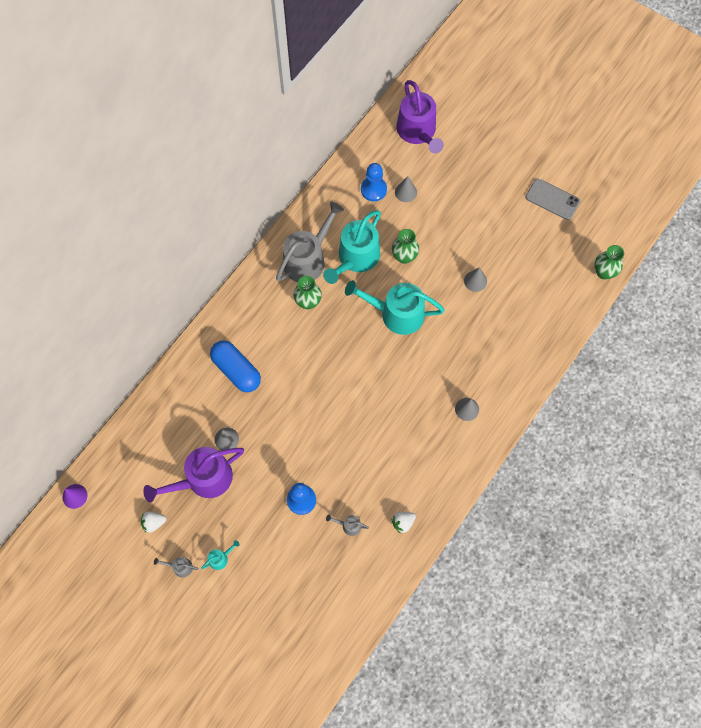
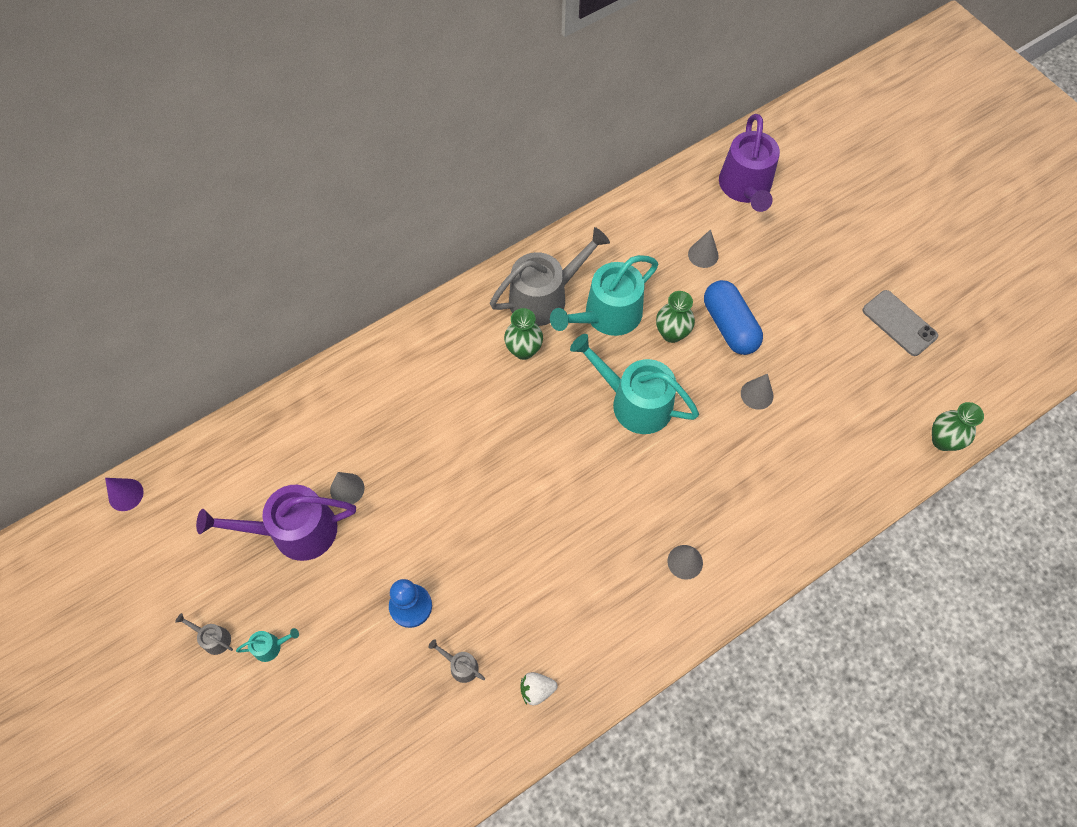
camera: 20 degrees right, 5 degrees down
white strawberry [141,511,166,533] -> none
blue capsule [210,341,261,392] -> blue capsule moved to [704,280,763,355]
blue pawn [361,163,387,201] -> none

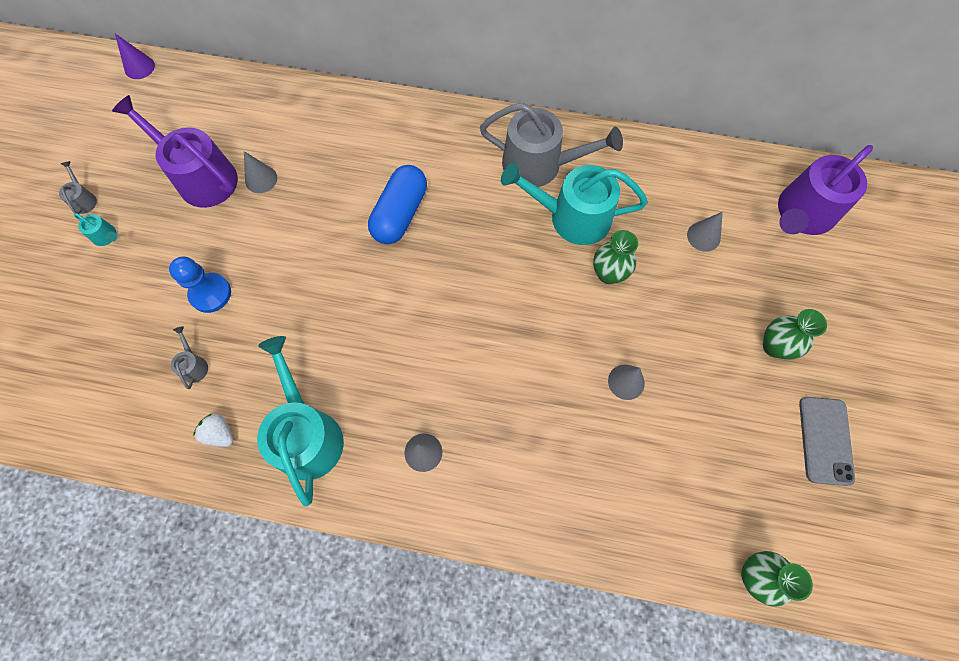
camera: 45 degrees right, 5 degrees up
green vase [504,308,543,360] -> green vase moved to [763,309,827,360]
turquoise watering can [570,334,699,434] -> turquoise watering can moved to [257,336,344,507]
blue capsule [704,280,763,355] -> blue capsule moved to [368,165,427,244]

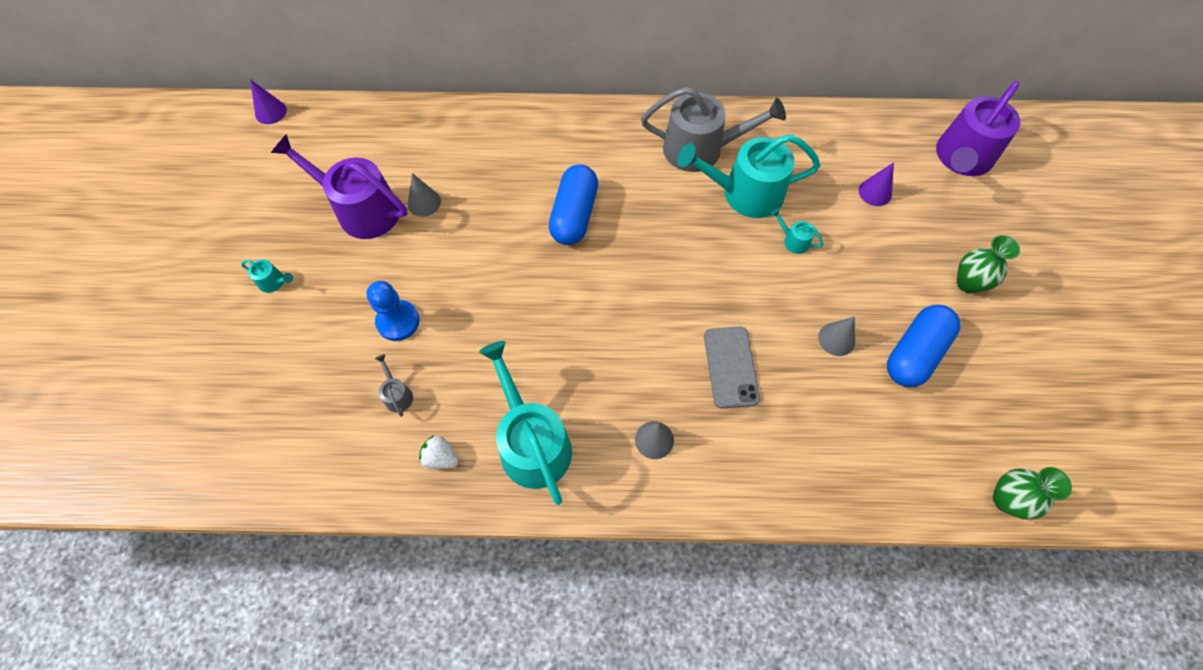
camera: 10 degrees left, 5 degrees down
grey watering can [59,161,97,214] -> none
green vase [593,230,638,284] -> turquoise watering can [771,208,823,254]
grey cone [687,212,723,252] -> purple cone [859,162,894,206]
grey phone [799,397,855,486] -> grey phone moved to [704,327,760,409]
none -> blue capsule [887,305,960,387]

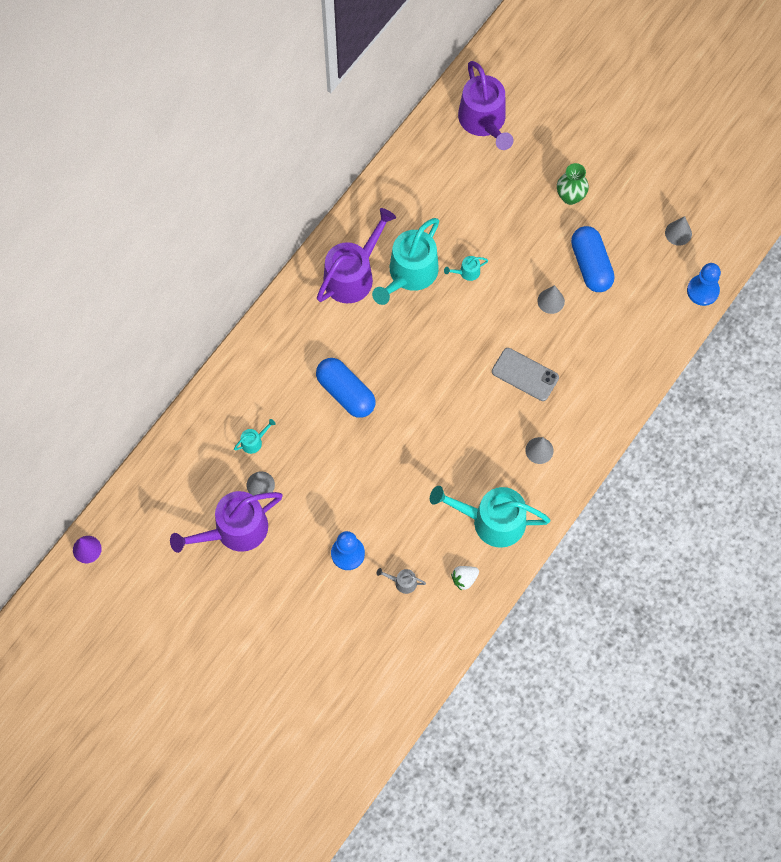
camera: 55 degrees left, 5 degrees up
turquoise watering can [241,260,293,293] -> turquoise watering can moved to [234,419,276,454]
grey watering can [641,87,786,172] -> purple watering can [317,208,396,303]
purple cone [859,162,894,206] -> none
green vase [993,467,1072,520] -> blue pawn [687,263,721,306]
none -> grey cone [665,216,692,246]

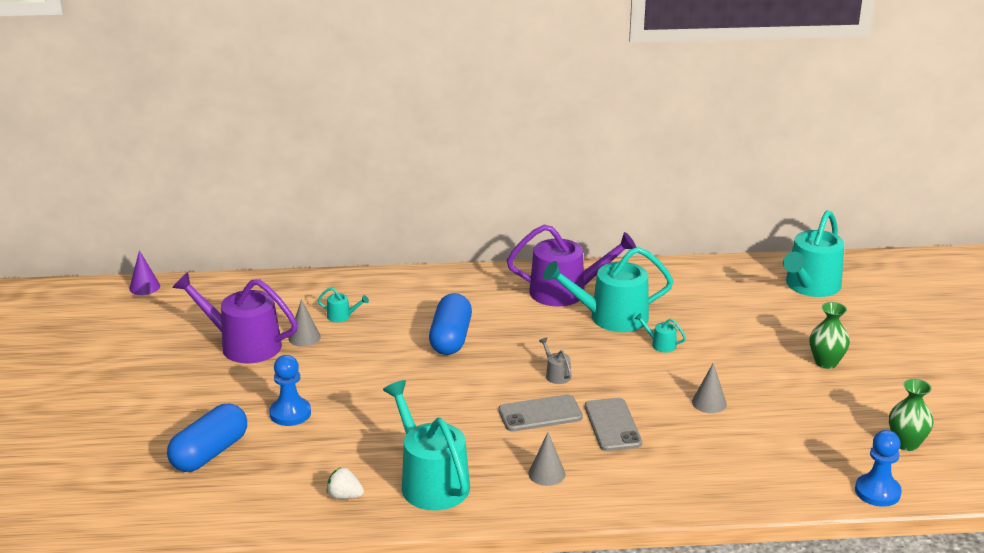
camera: 50 degrees right, 40 degrees down
grey watering can [376,568,426,594] -> grey watering can moved to [539,337,572,384]
purple watering can [458,61,513,150] -> turquoise watering can [783,210,844,297]
blue capsule [571,226,615,292] -> blue capsule moved to [167,404,247,472]
grey cone [665,216,692,246] -> green vase [889,379,934,451]
none -> grey phone [498,394,583,432]

